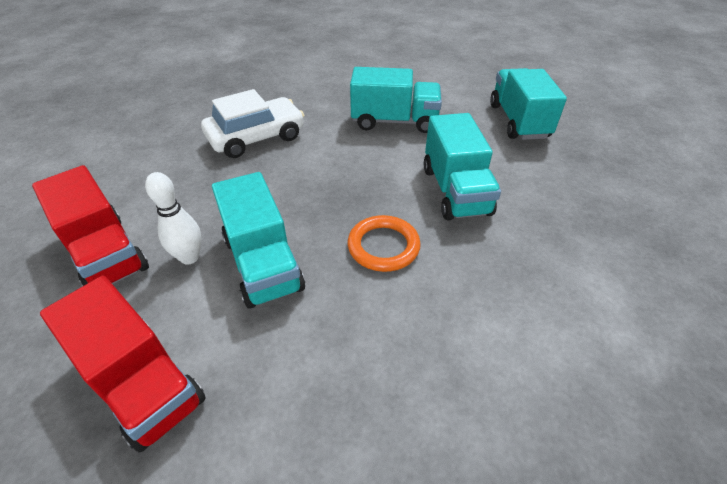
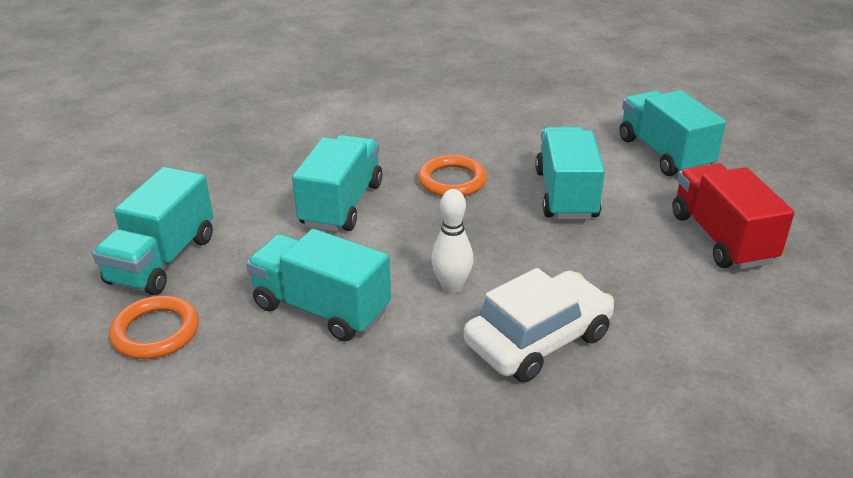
camera: 155 degrees left, 10 degrees down
red truck [40,276,206,453] -> turquoise truck [620,90,726,176]
white bowling pin [145,172,201,265] -> white bowling pin moved to [431,189,474,294]
white car [201,89,304,158] -> white car turned 150 degrees clockwise [464,268,614,382]
none -> orange ring [109,295,199,359]

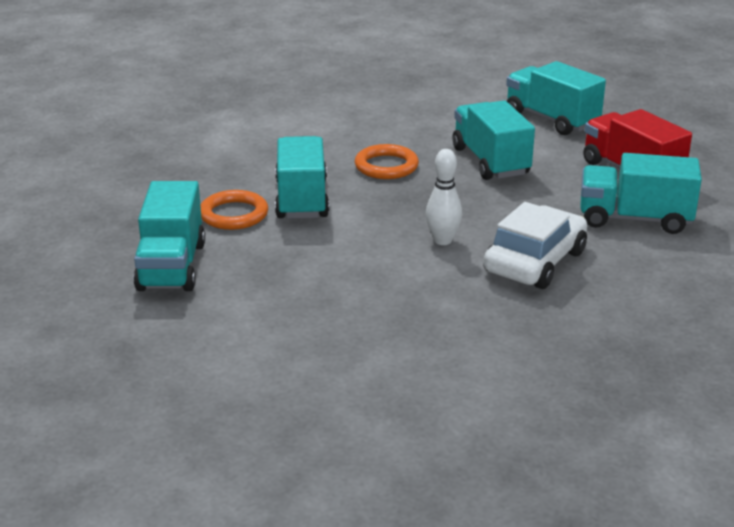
camera: 20 degrees left, 5 degrees down
orange ring [109,295,199,359] -> orange ring moved to [200,190,268,230]
turquoise truck [246,229,391,342] -> turquoise truck moved to [580,153,702,234]

